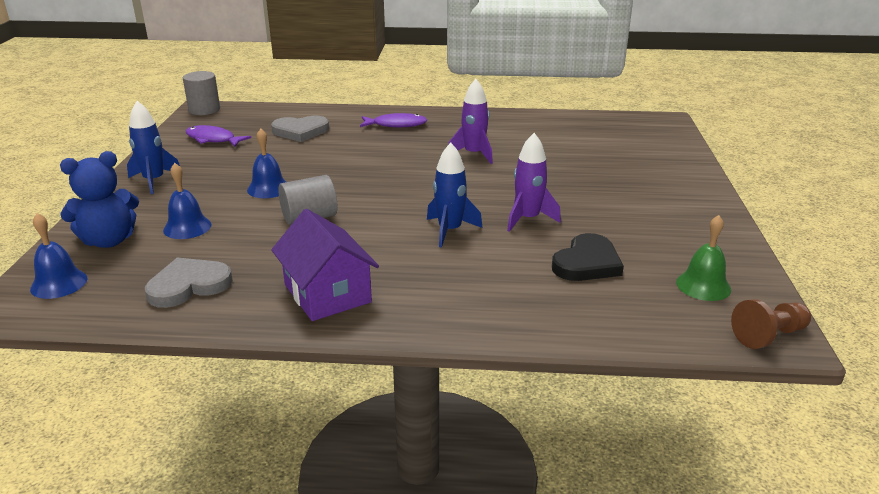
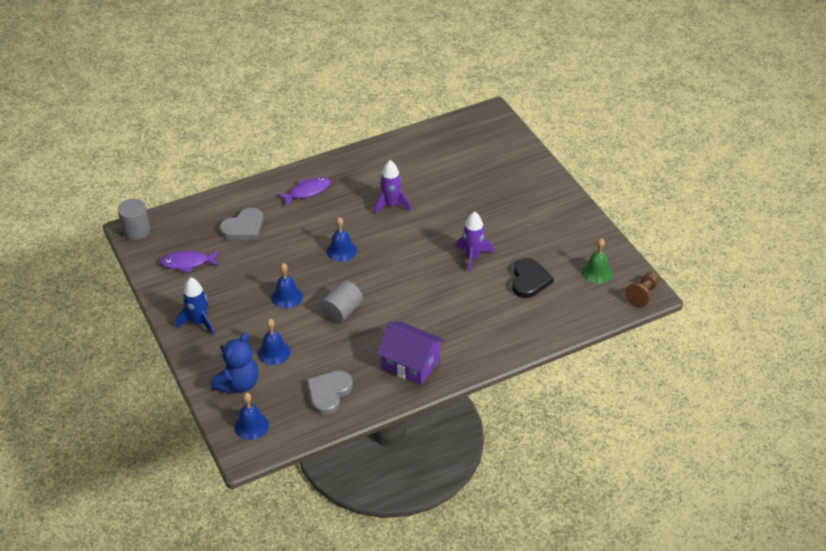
camera: 30 degrees left, 15 degrees up
blue rocket [427,143,483,248] -> none
none -> blue bell [326,217,357,262]

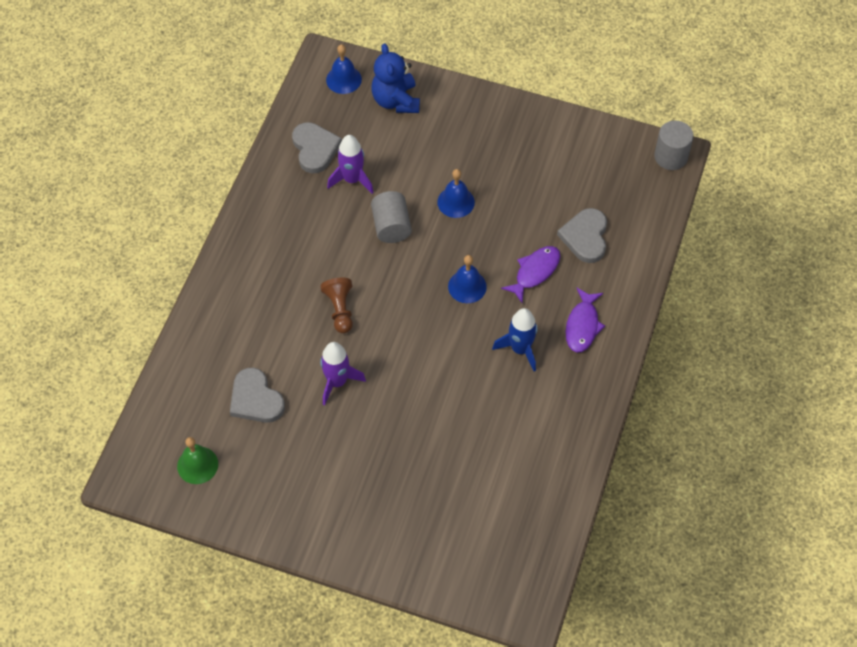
camera: 135 degrees right, 15 degrees up
purple fish [160,250,219,273] -> purple fish moved to [501,246,560,303]
blue rocket [176,277,214,335] -> blue rocket moved to [492,308,537,372]
blue bell [258,319,291,365] -> none
purple rocket [374,160,411,215] -> purple rocket moved to [327,135,374,194]
purple house [376,322,445,385] -> none
black heart [512,258,554,298] -> grey heart [230,368,285,423]
brown pawn [625,271,659,307] -> brown pawn moved to [320,278,353,333]

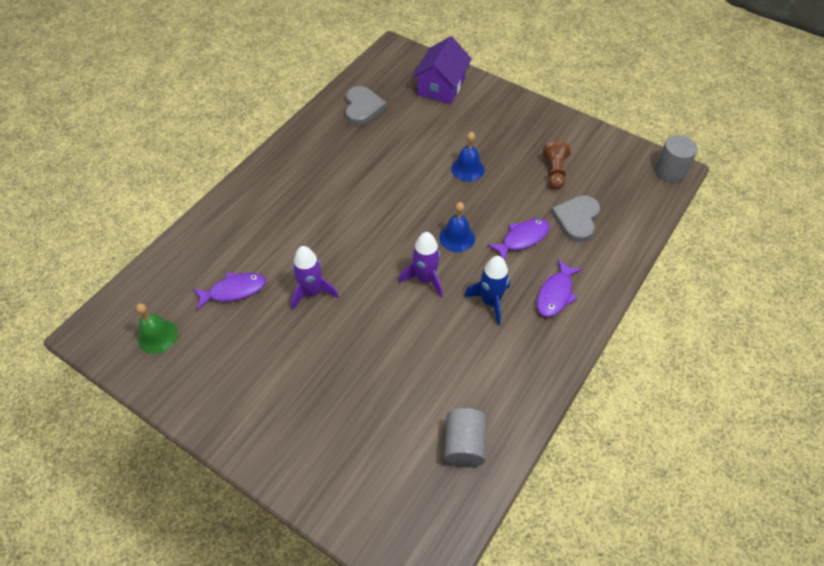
camera: 15 degrees right, 5 degrees down
grey heart [230,368,285,423] -> purple fish [193,272,266,311]
brown pawn [320,278,353,333] -> brown pawn moved to [543,141,570,189]
blue bell [326,44,362,94] -> none
purple rocket [327,135,374,194] -> purple rocket moved to [399,232,443,297]
blue teddy bear [371,43,420,113] -> purple house [412,36,472,104]
grey cylinder [371,191,412,243] -> grey cylinder moved to [444,408,487,467]

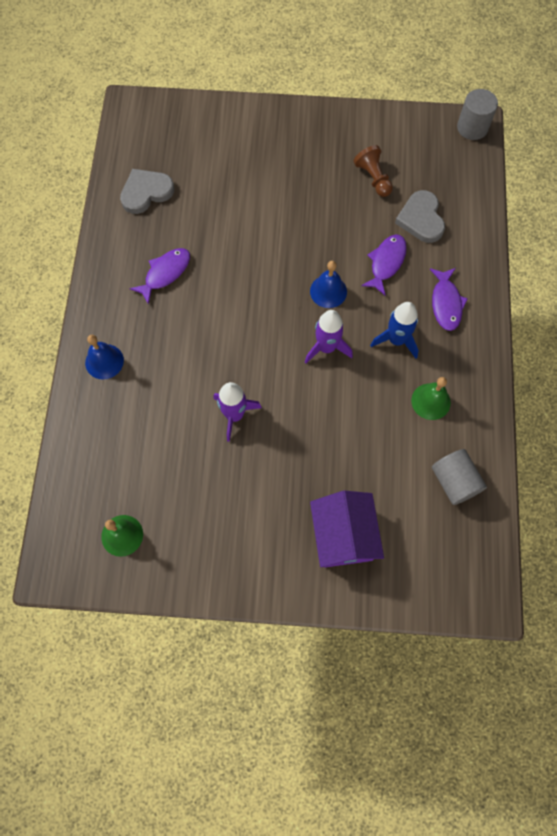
camera: 30 degrees left, 15 degrees up
purple fish [193,272,266,311] -> purple fish moved to [129,248,190,304]
grey heart [346,86,387,125] -> grey heart turned 90 degrees counterclockwise [120,169,174,214]
purple house [412,36,472,104] -> purple house moved to [310,491,384,567]
blue bell [451,132,485,182] -> blue bell moved to [85,335,124,380]
none -> green bell [411,377,451,420]

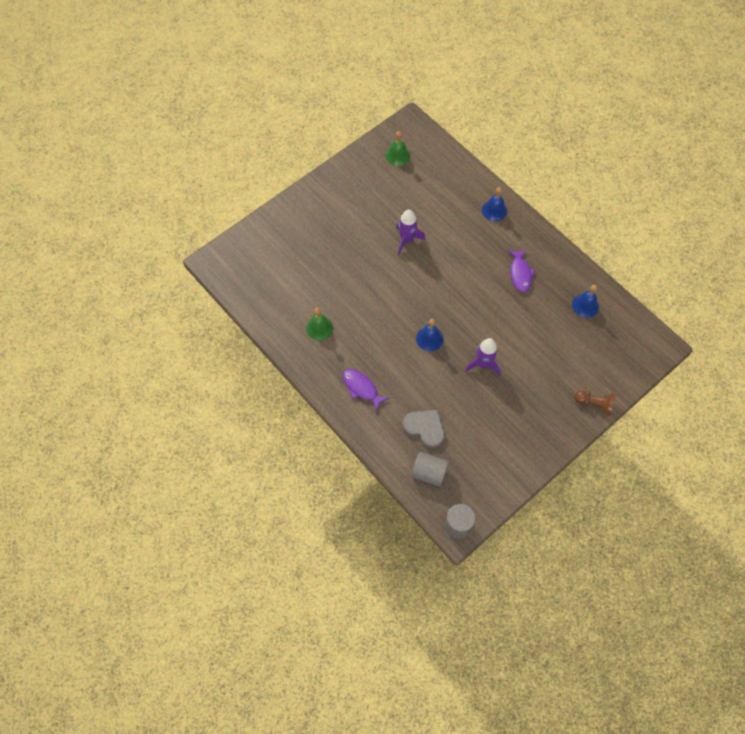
camera: 135 degrees right, 5 degrees down
grey heart [120,169,174,214] -> blue bell [572,285,599,318]
purple rocket [305,310,353,363] -> purple rocket moved to [465,338,500,376]
purple house [310,491,384,567] -> none
brown pawn [353,145,393,197] -> brown pawn moved to [574,391,616,416]
purple fish [361,234,407,295] -> none
blue rocket [370,302,419,359] -> none
grey cylinder [432,449,487,505] -> grey cylinder moved to [411,452,449,487]

